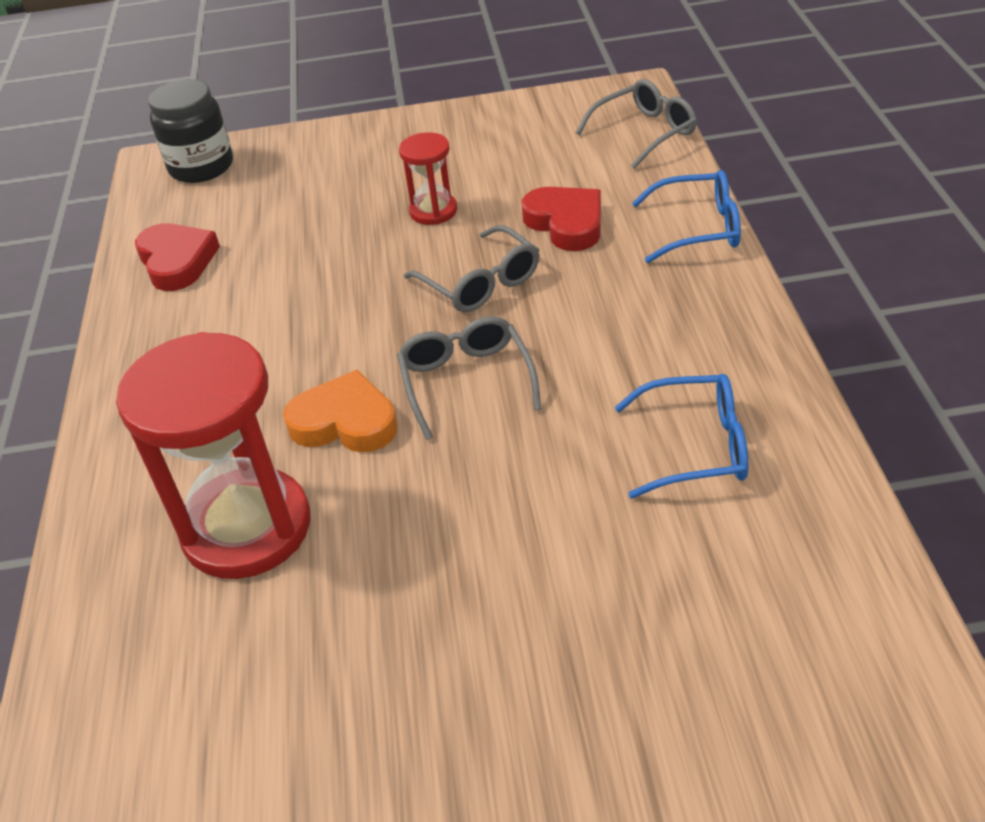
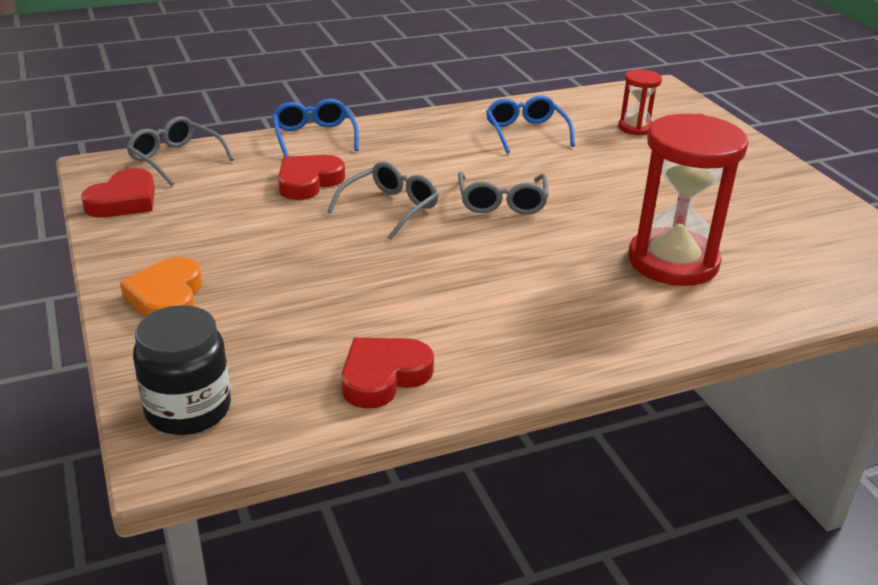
camera: 110 degrees left, 10 degrees down
orange heart [283,370,398,452] -> orange heart moved to [120,257,202,317]
grey glasses [397,316,541,440] -> grey glasses turned 60 degrees counterclockwise [458,172,549,215]
red hourglass [399,132,457,225] -> red hourglass moved to [618,70,662,136]
none -> red heart [81,168,155,218]

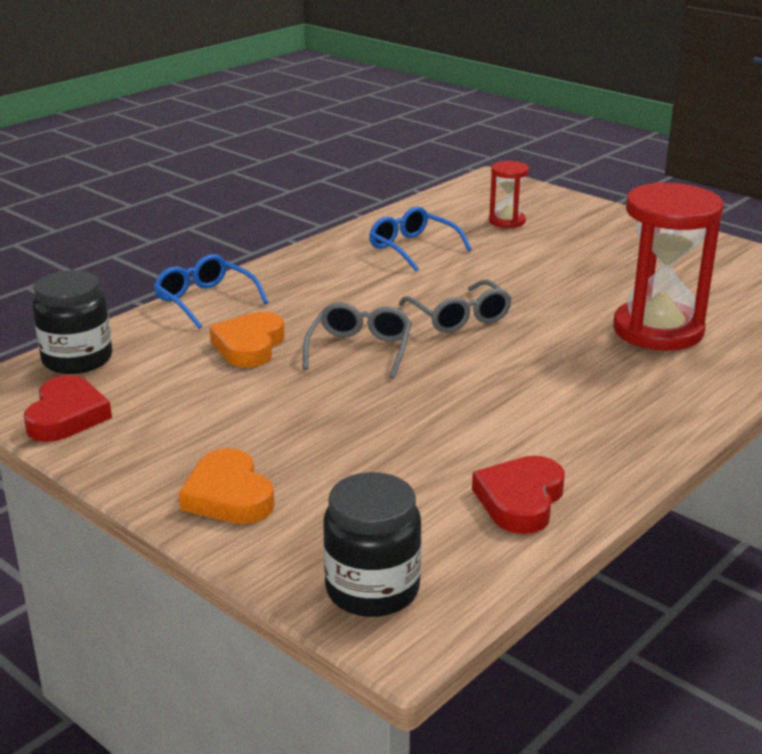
camera: 25 degrees left, 5 degrees down
grey glasses [126,116,234,186] -> black jar [32,270,112,374]
red heart [278,155,345,200] -> orange heart [210,312,285,367]

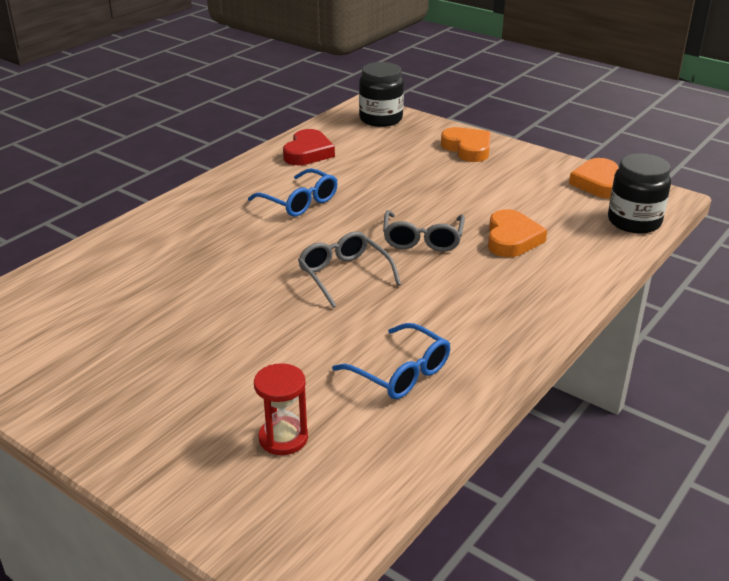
camera: 175 degrees right, 5 degrees up
red heart [24,375,112,442] -> orange heart [569,158,619,199]
blue glasses [153,254,268,329] -> blue glasses moved to [248,168,338,216]
red hourglass [613,182,724,350] -> none

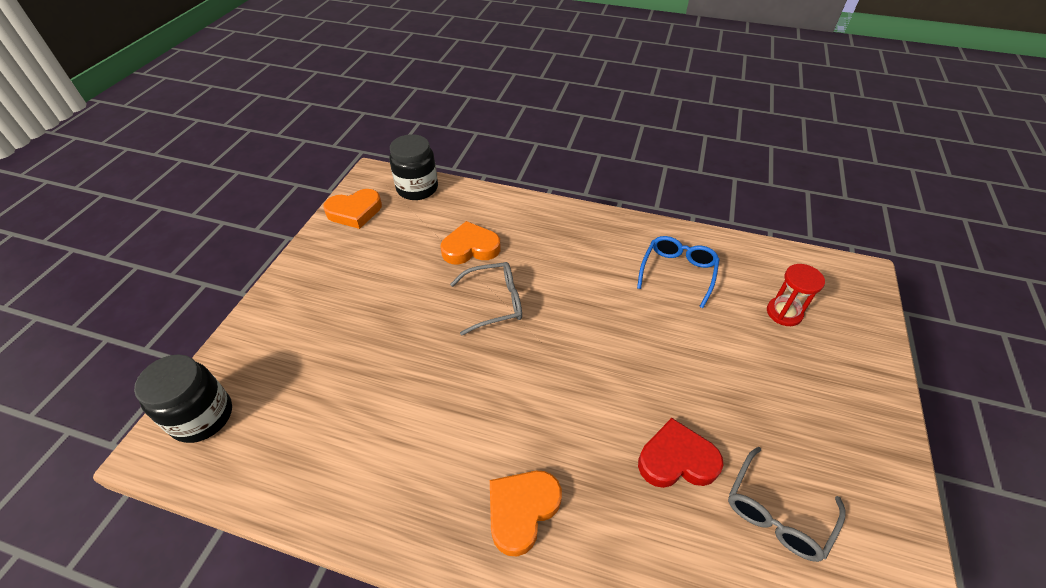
camera: 110 degrees left, 15 degrees up
blue glasses [248,168,338,216] -> none
red heart [283,129,335,165] -> red heart moved to [638,418,723,488]
grey glasses [298,231,401,308] -> grey glasses moved to [728,447,846,562]
orange heart [441,127,491,162] -> orange heart moved to [490,471,562,557]

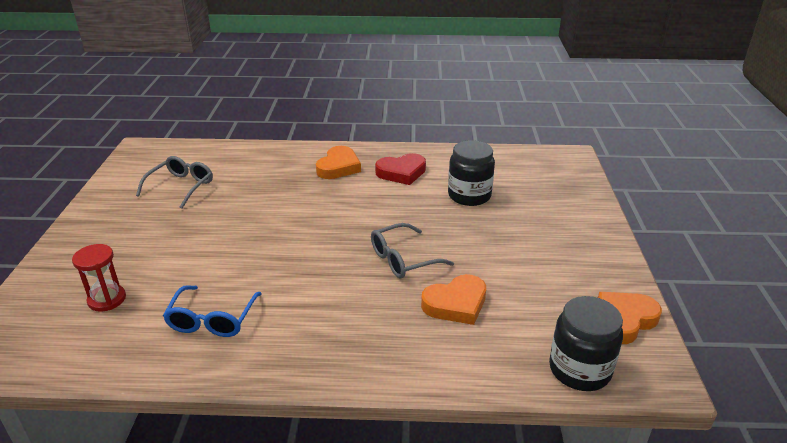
camera: 165 degrees right, 15 degrees down
black jar [134,354,232,443] -> black jar moved to [448,140,495,206]
red heart [638,418,723,488] -> red heart moved to [375,153,426,185]

